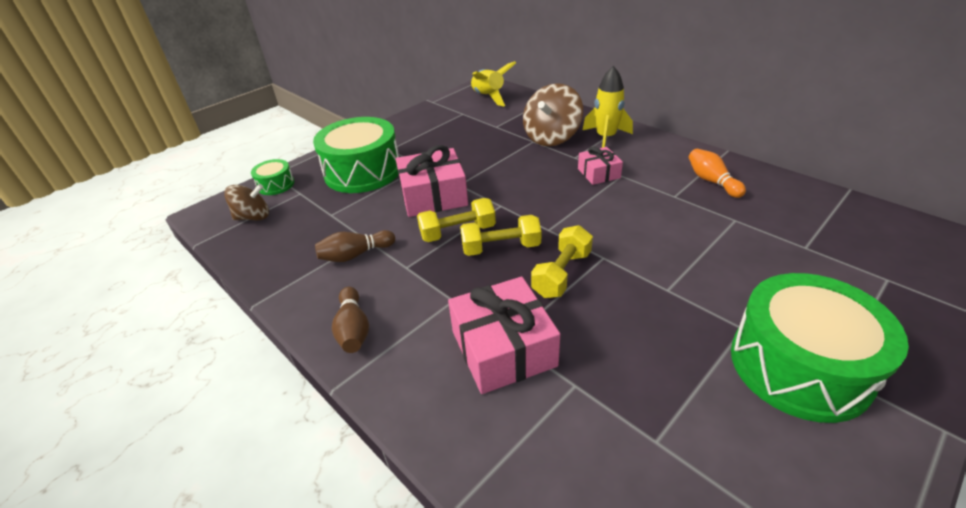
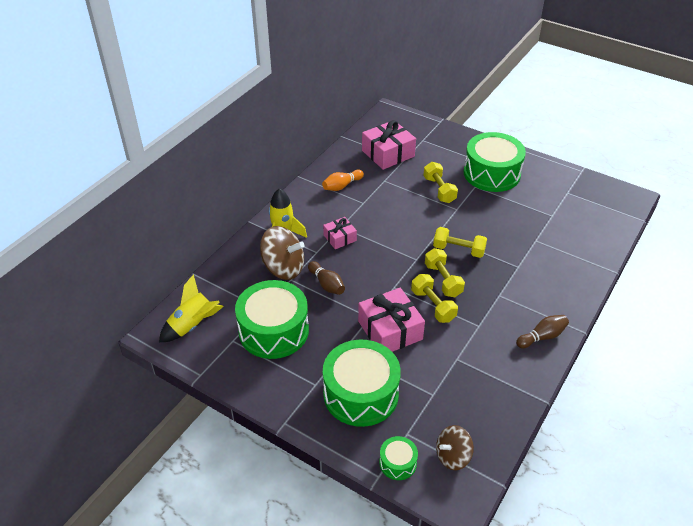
camera: 105 degrees left, 5 degrees up
brown spinning top [224,184,269,220] -> brown spinning top turned 90 degrees counterclockwise [436,425,474,470]
brown bowling pin [315,230,395,262] -> brown bowling pin moved to [308,261,345,295]
pink gift [448,276,560,394] -> pink gift moved to [362,120,416,170]
none -> green drum [235,280,309,359]
none -> yellow dumbbell [423,162,458,203]

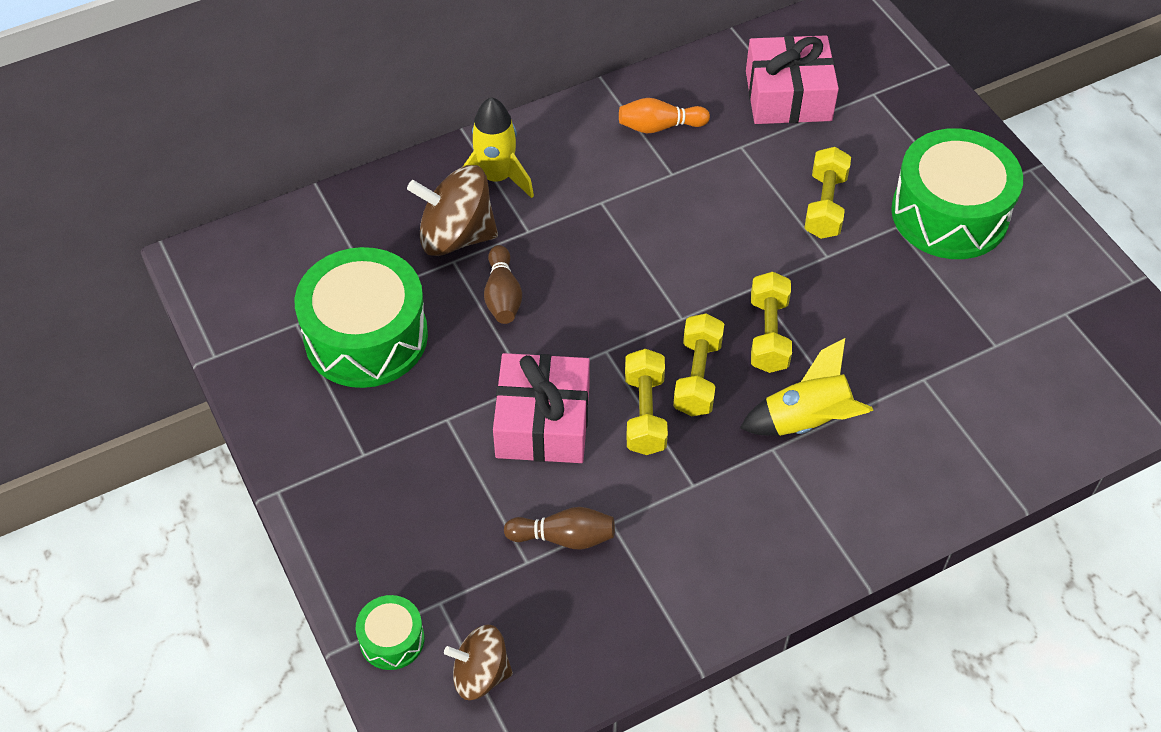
camera: 30 degrees right, 10 degrees up
yellow rocket [159,274,224,342] -> yellow rocket moved to [740,338,873,436]
brown spinning top [260,226,305,280] -> brown spinning top turned 135 degrees clockwise [407,165,498,256]
pink gift [323,217,357,249] -> none
green drum [323,340,401,427] -> none
yellow dumbbell [433,227,487,258] -> yellow dumbbell turned 45 degrees clockwise [751,272,792,373]
brown bowling pin [516,315,569,348] -> brown bowling pin moved to [504,507,615,550]

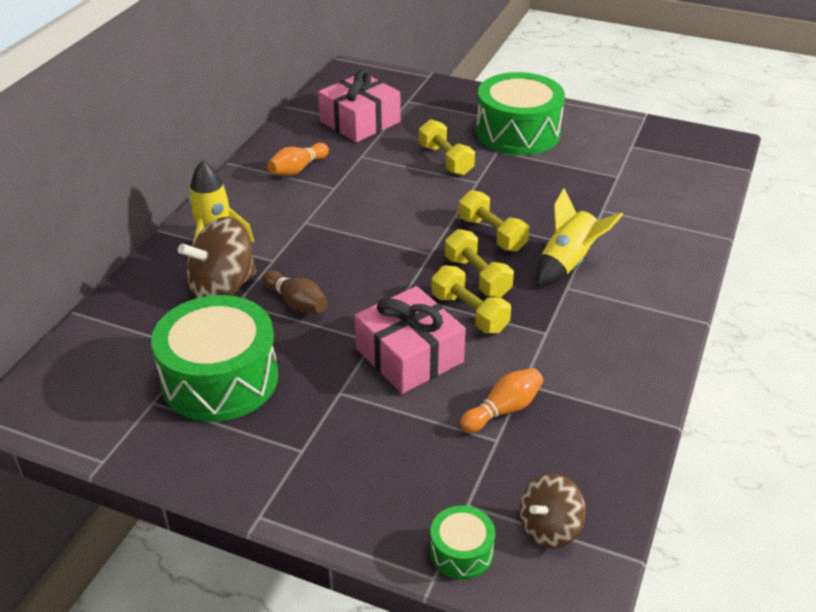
camera: 40 degrees left, 15 degrees down
brown bowling pin [504,507,615,550] -> orange bowling pin [460,368,543,433]

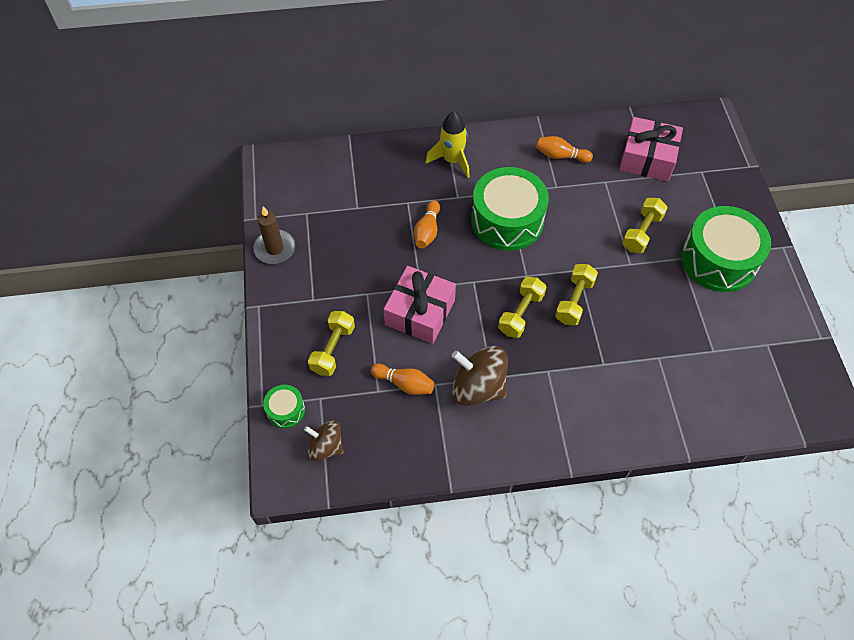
camera: 60 degrees right, 20 degrees up
green drum [151,295,278,422] -> green drum moved to [471,167,549,251]
brown spinning top [178,217,256,298] -> brown spinning top moved to [452,346,508,406]
brown bowling pin [262,270,328,313] -> orange bowling pin [414,201,440,249]
yellow dumbbell [431,265,511,333] -> yellow dumbbell moved to [308,311,355,376]
yellow rocket [536,188,623,286] -> none
none -> brown candle [253,206,295,264]

